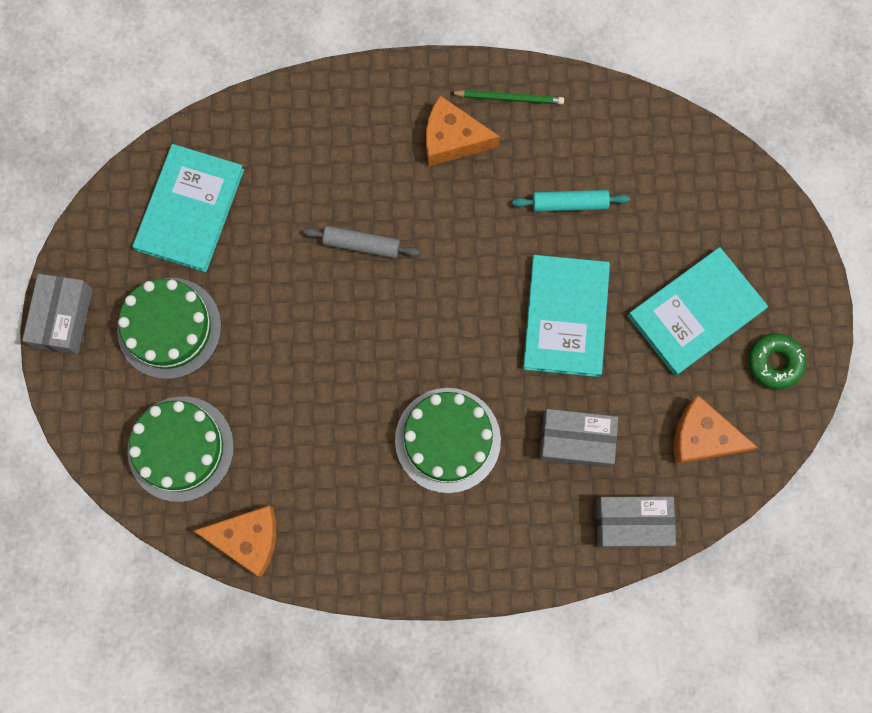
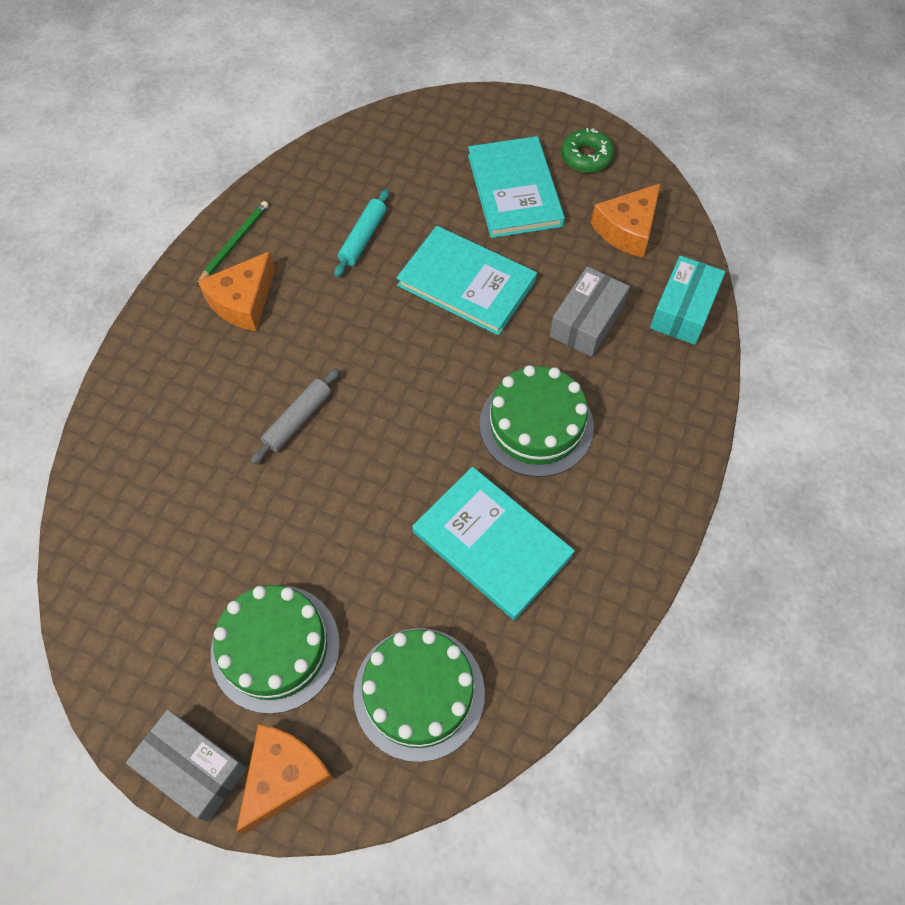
camera: 65 degrees left, 15 degrees down
turquoise book [133,144,244,272] -> turquoise book moved to [412,467,575,620]
orange cheese [194,506,276,577] -> orange cheese moved to [236,724,334,835]
grey box [596,496,676,548] -> turquoise box [650,255,725,345]

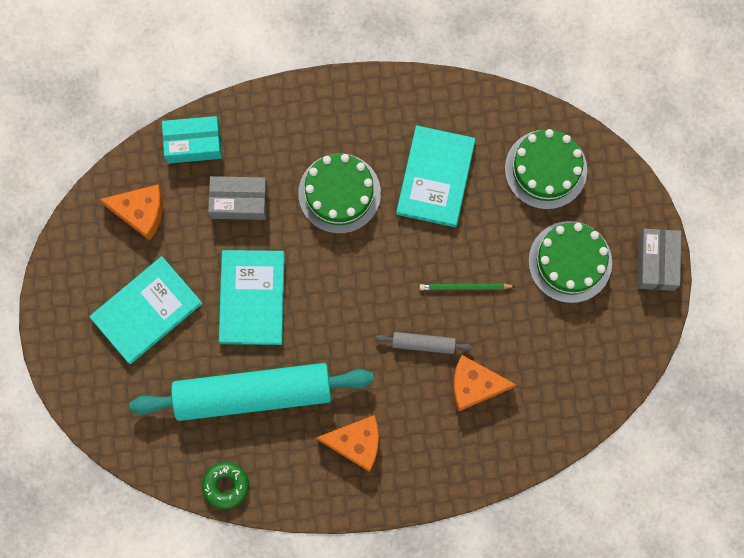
camera: 120 degrees left, 15 degrees up
green pencil [197,201,269,284] -> green pencil moved to [420,283,515,290]
orange cheese [236,724,334,835] -> orange cheese moved to [453,355,516,412]
turquoise rolling pin [334,189,389,277] -> turquoise rolling pin [129,363,374,421], size x2.47
green donut [561,128,614,173] -> green donut moved to [202,462,249,509]

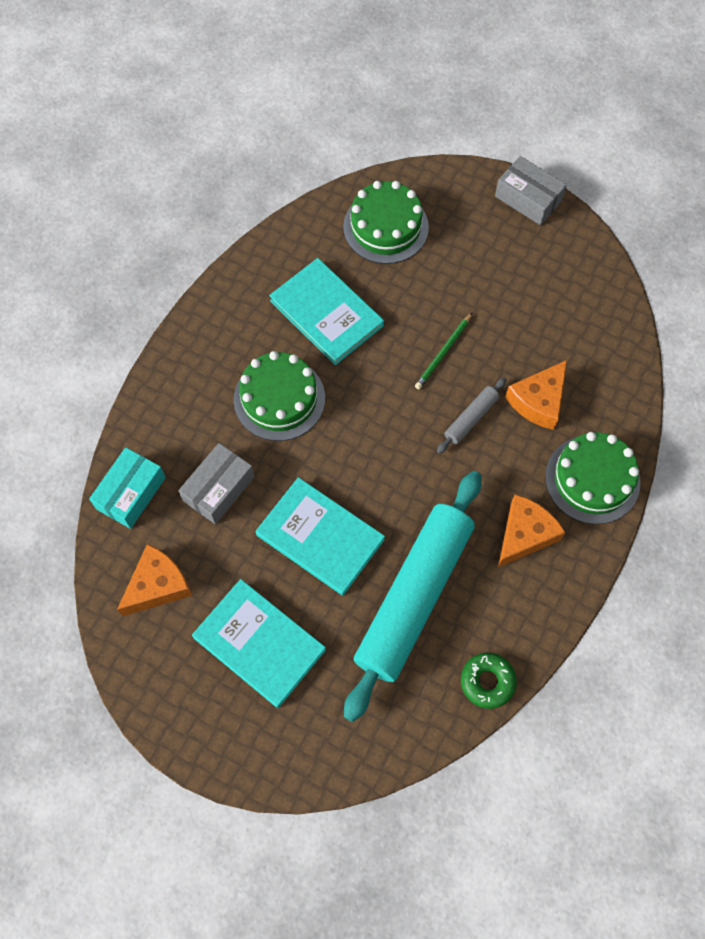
camera: 55 degrees left, 10 degrees down
turquoise book [90,256,202,364] -> turquoise book turned 45 degrees counterclockwise [192,579,326,708]
green cake [528,221,612,303] -> green cake moved to [545,432,640,524]

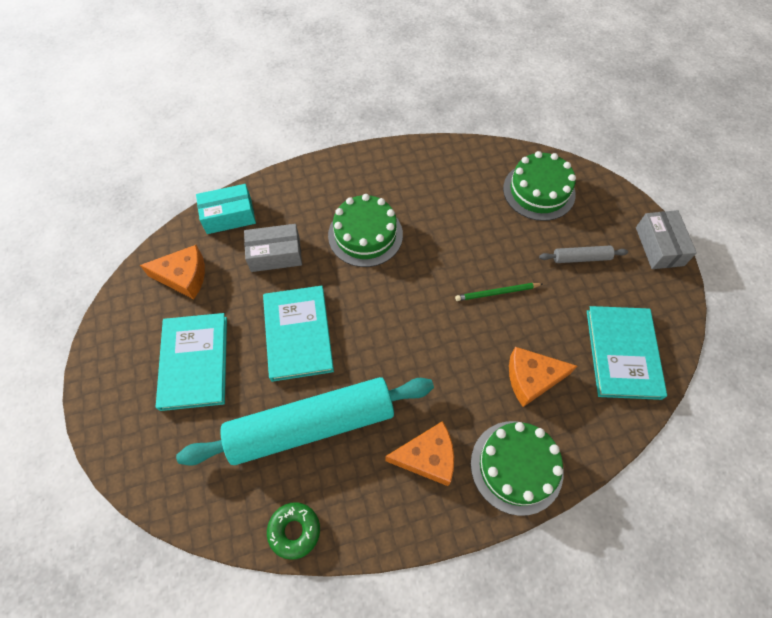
camera: 45 degrees right, 5 degrees down
turquoise book [269,258,384,365] -> turquoise book moved to [587,306,667,400]
grey rolling pin [437,378,506,454] -> grey rolling pin moved to [539,246,628,263]

